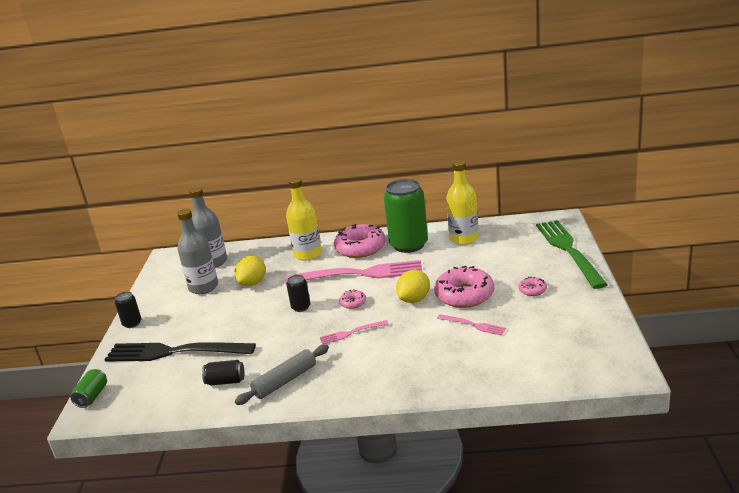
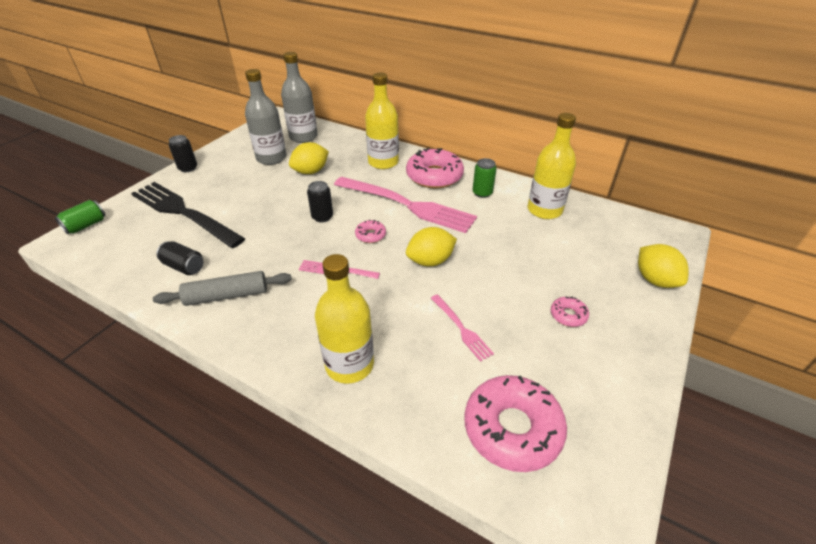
camera: 25 degrees right, 15 degrees up
green can [384,179,428,253] -> green can [473,158,497,198], size x0.46
pink donut [434,266,494,308] -> pink donut moved to [464,375,567,472]
green fork [536,220,608,289] -> yellow lemon [638,244,689,288]
none -> yellow bottle [315,254,374,384]

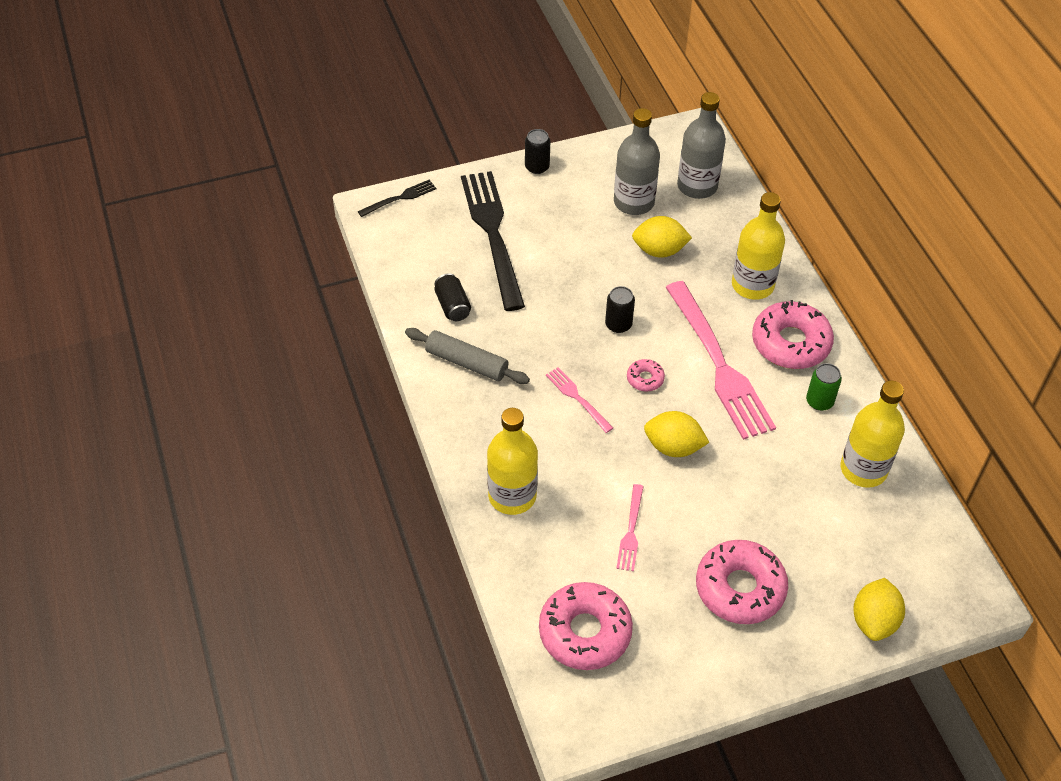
camera: 40 degrees right, 10 degrees up
green can [55,200,106,234] -> black fork [358,179,436,217]
pink donut [551,296,589,327] -> pink donut [696,540,788,624], size x2.16

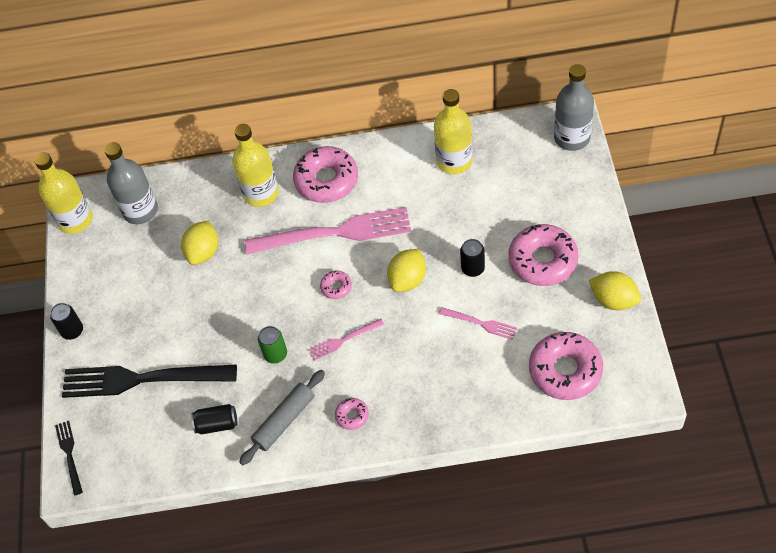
camera: 70 degrees left, 5 degrees up
yellow bottle [487,408,538,515] -> yellow bottle moved to [34,152,93,234]
black can [605,286,635,333] -> black can moved to [460,239,485,277]
grey bottle [614,108,660,215] -> grey bottle moved to [554,64,594,151]
green can [806,363,842,411] -> green can moved to [258,326,287,364]
yellow lemon [853,578,905,641] -> yellow lemon moved to [589,271,641,310]
none -> pink donut [335,398,369,430]

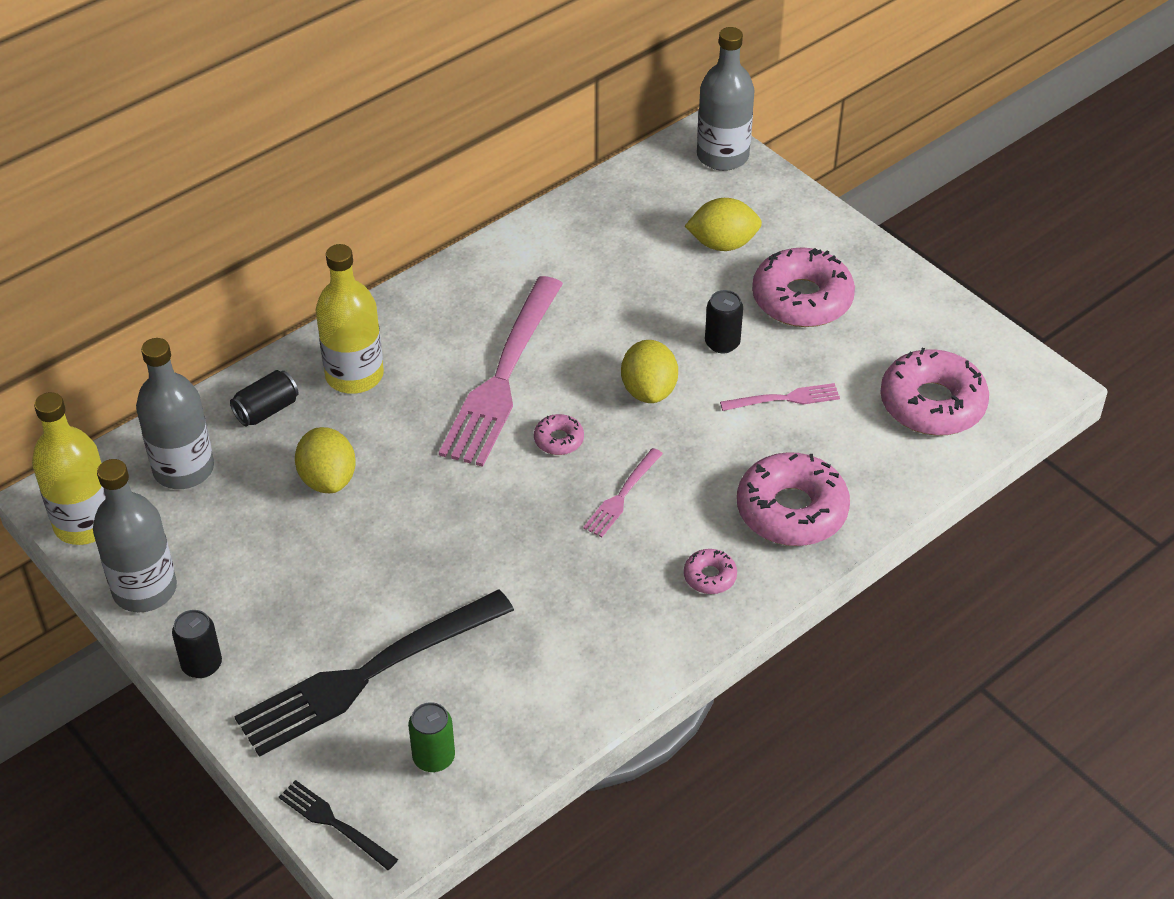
camera: 40 degrees left, 10 degrees down
black can [191,404,238,435] -> black can moved to [230,370,299,427]
grey rolling pin [239,370,325,465] -> none
pink fork [245,207,411,254] -> pink fork turned 150 degrees clockwise [439,276,563,467]
green can [258,326,287,364] -> green can moved to [408,702,455,772]
pink donut [293,146,358,203] -> pink donut moved to [737,452,850,546]
yellow bottle [434,89,473,174] -> none
yellow lemon [589,271,641,310] -> yellow lemon moved to [685,198,762,251]
none -> grey bottle [93,459,177,612]

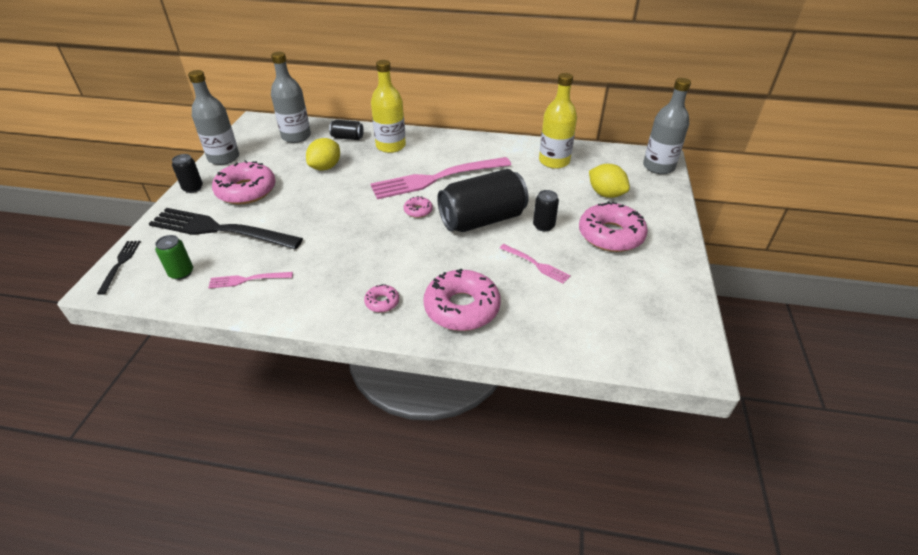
camera: 50 degrees right, 5 degrees down
yellow bottle [32,392,106,545] -> yellow bottle moved to [539,73,577,169]
pink fork [583,448,663,537] -> pink fork moved to [208,272,293,288]
yellow lemon [621,340,678,403] -> black can [437,169,529,232]
pink donut [880,348,989,436] -> pink donut moved to [212,160,276,204]

